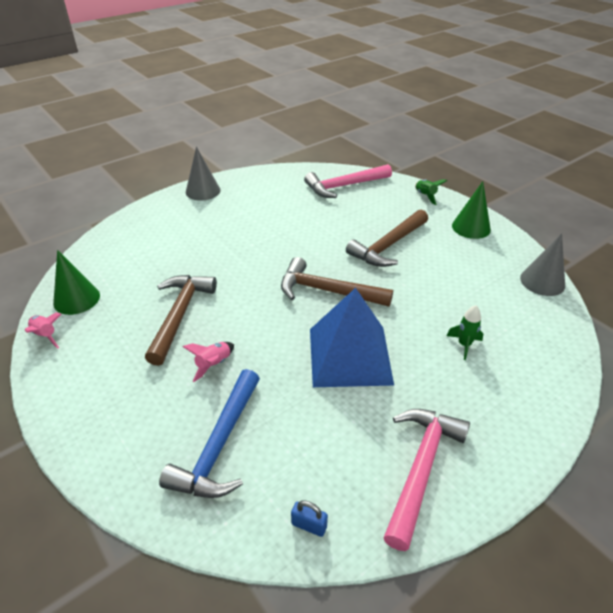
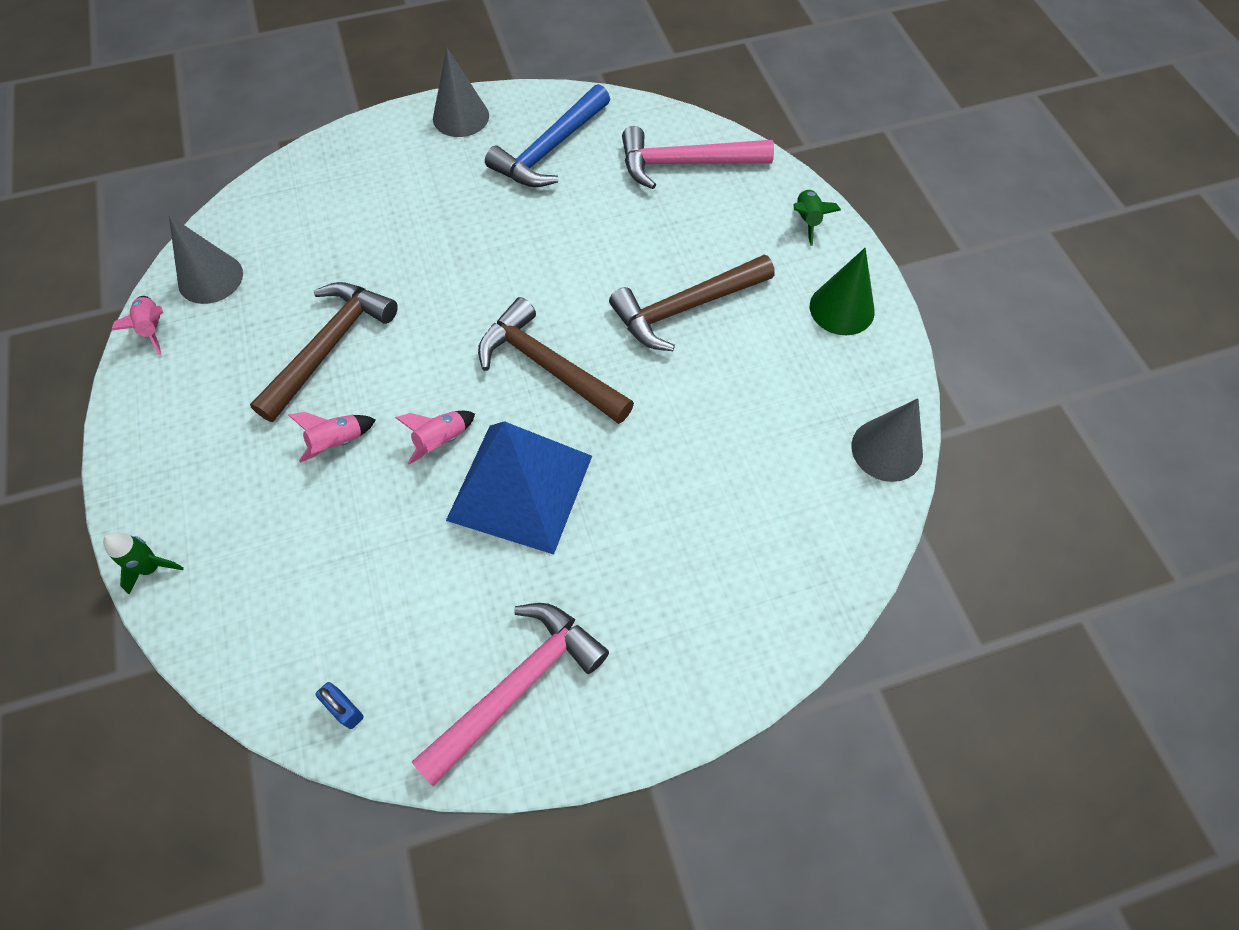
camera: 20 degrees right, 20 degrees up
green cone [53,250,100,315] -> grey cone [169,215,243,304]
blue hammer [159,369,260,498] -> blue hammer moved to [485,84,610,187]
green rocket [446,305,483,360] -> green rocket moved to [103,532,184,595]
none -> pink rocket [395,411,475,465]

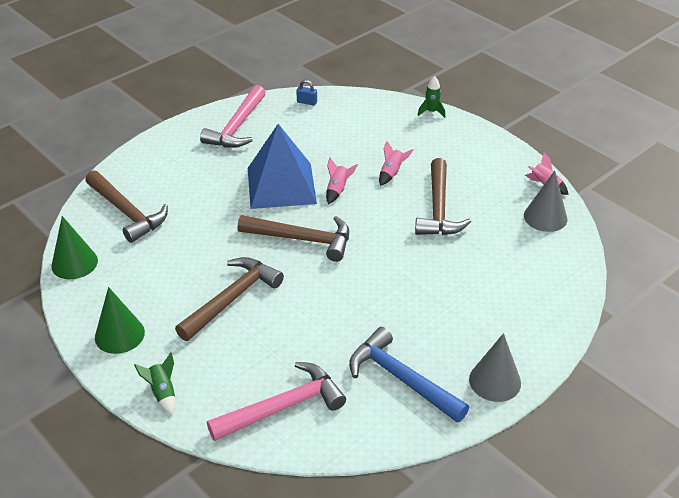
camera: 155 degrees right, 20 degrees down
blue hammer [485,84,610,187] -> blue hammer turned 60 degrees counterclockwise [349,327,469,423]
grey cone [852,398,923,482] -> green cone [51,216,98,279]
none -> brown hammer [85,170,168,243]

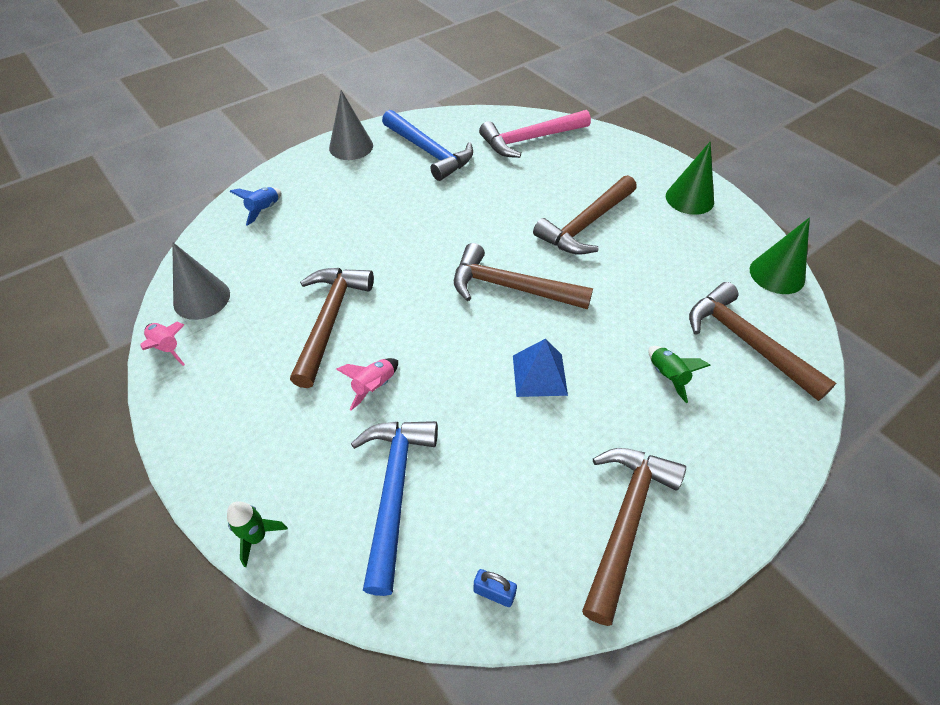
camera: 175 degrees left, 10 degrees up
green rocket [134,352,175,415] -> green rocket moved to [649,346,711,403]
pink hammer [200,85,266,148] -> brown hammer [582,448,686,626]
blue pyramid [248,124,317,209] -> blue pyramid [513,338,568,397], size x0.54
pink rocket [326,158,358,204] -> none
none -> blue rocket [229,187,281,226]
none -> blue hammer [351,421,438,596]

